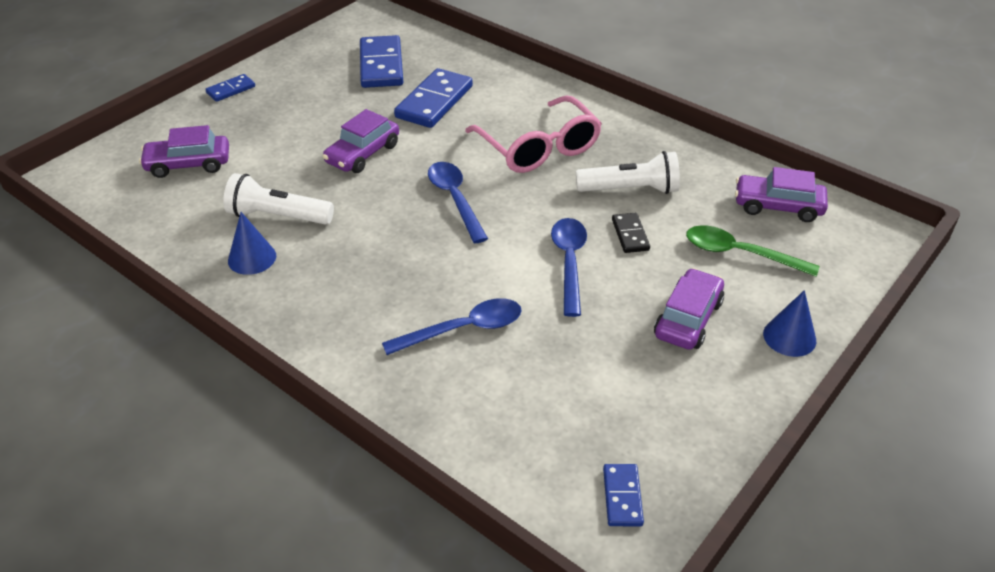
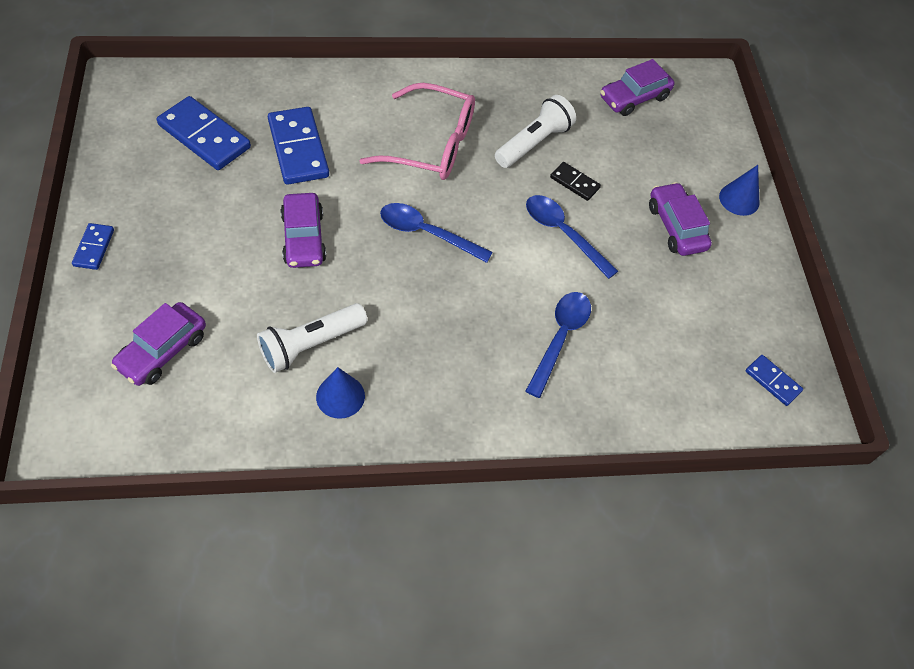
camera: 50 degrees left, 15 degrees up
green spoon [686,225,820,277] -> none

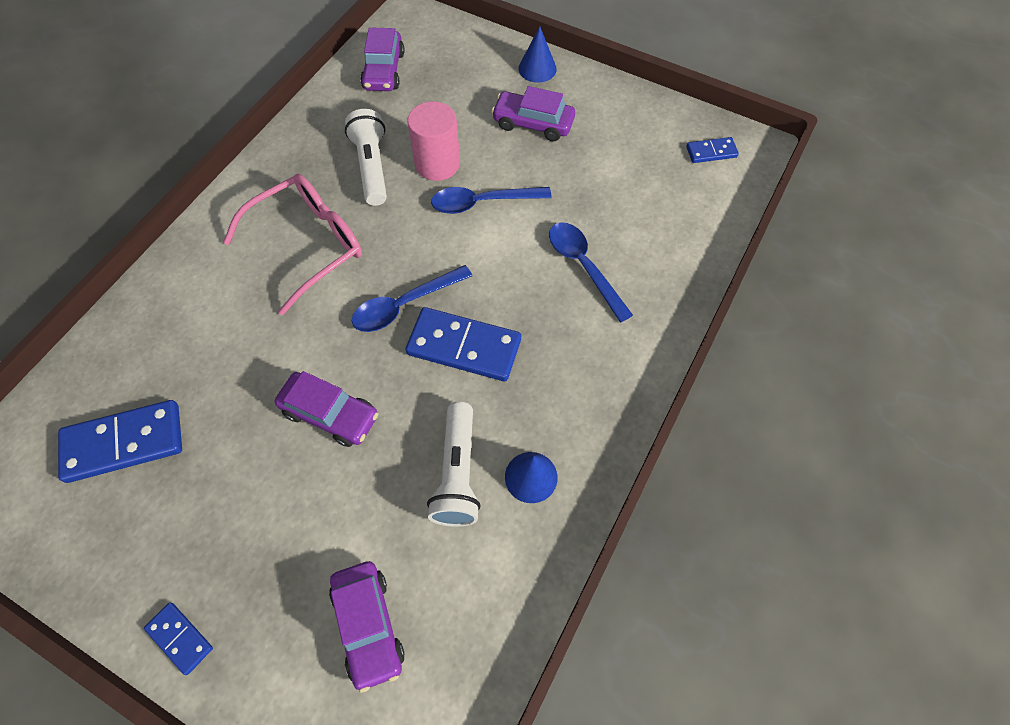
camera: 50 degrees left, 5 degrees up
blue domino [268,107,329,185] -> blue domino moved to [405,307,521,381]
black domino [550,162,601,201] -> pink cylinder [407,101,460,181]

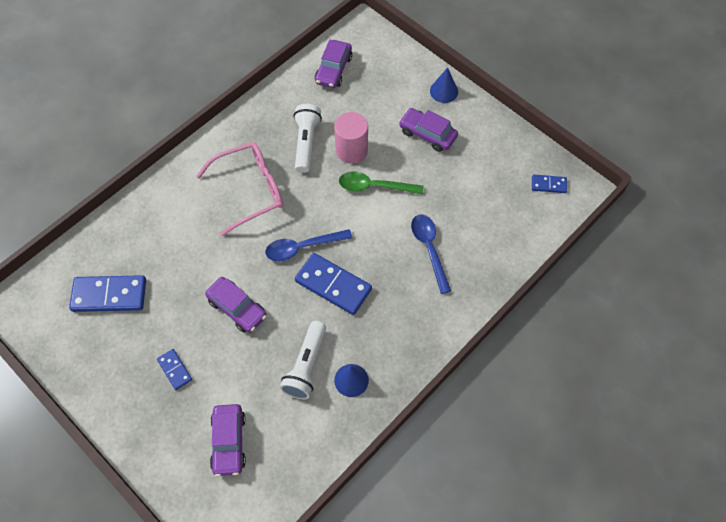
camera: 15 degrees right, 0 degrees up
blue domino [144,603,213,675] -> blue domino moved to [157,349,192,390]
blue spoon [431,187,552,214] -> green spoon [339,172,424,194]

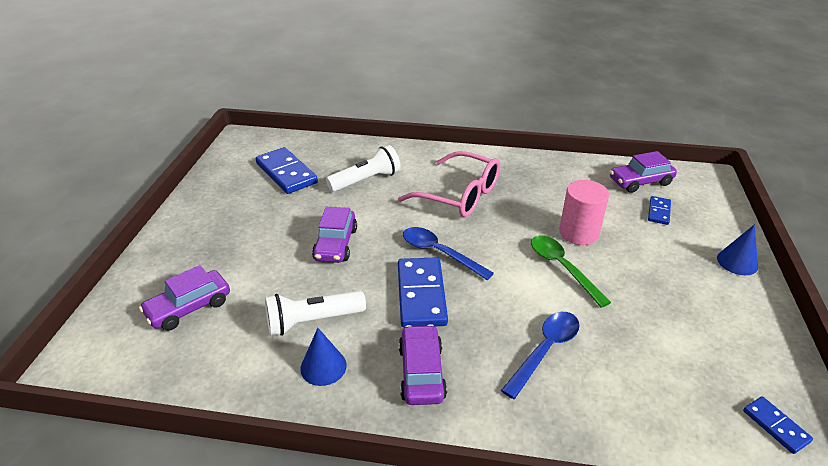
camera: 55 degrees right, 25 degrees down
blue domino [157,349,192,390] -> blue domino moved to [648,196,671,225]
white flashlight [293,104,322,173] -> white flashlight moved to [326,145,401,192]
purple car [399,108,458,152] -> purple car moved to [399,324,447,405]

